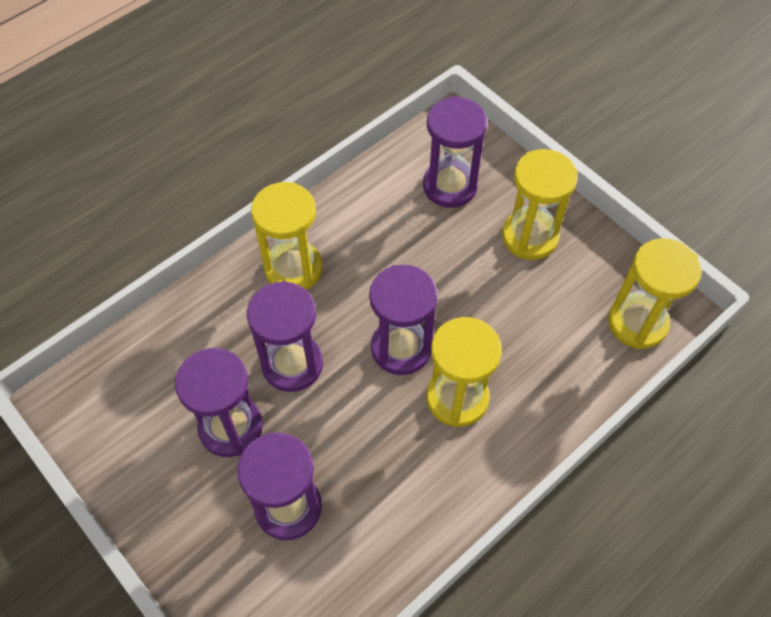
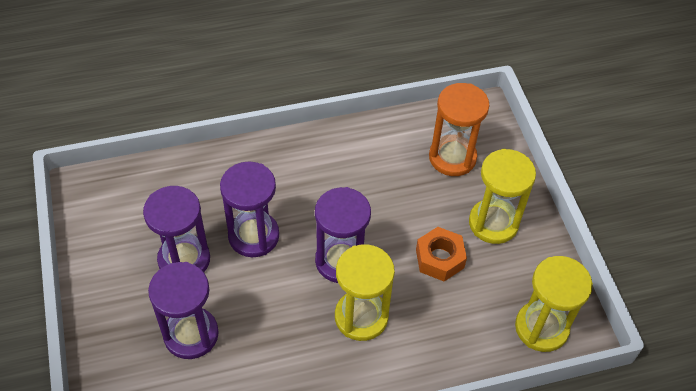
camera: 25 degrees right, 5 degrees down
yellow hourglass [251,182,322,290] -> none
purple hourglass [423,96,487,208] -> orange hourglass [429,83,490,176]
none -> orange nut [416,227,467,282]

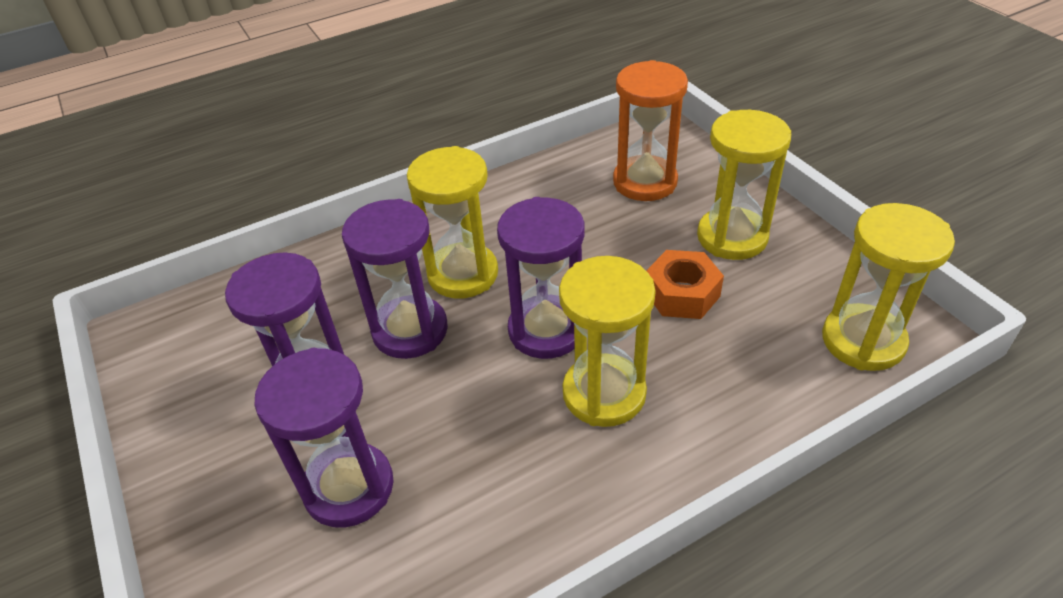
camera: 10 degrees left, 10 degrees down
none -> yellow hourglass [407,146,498,298]

